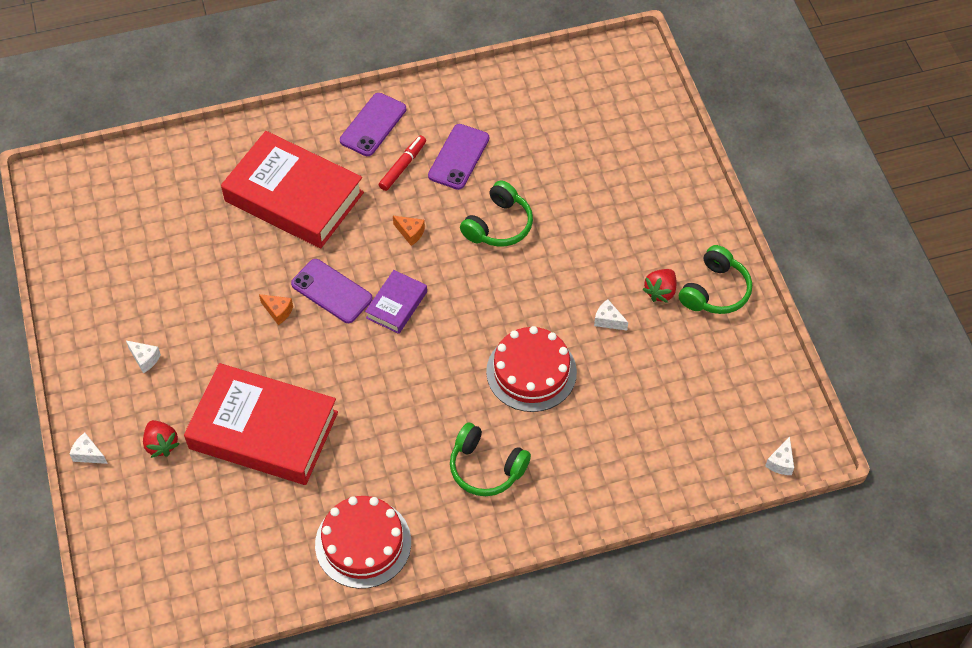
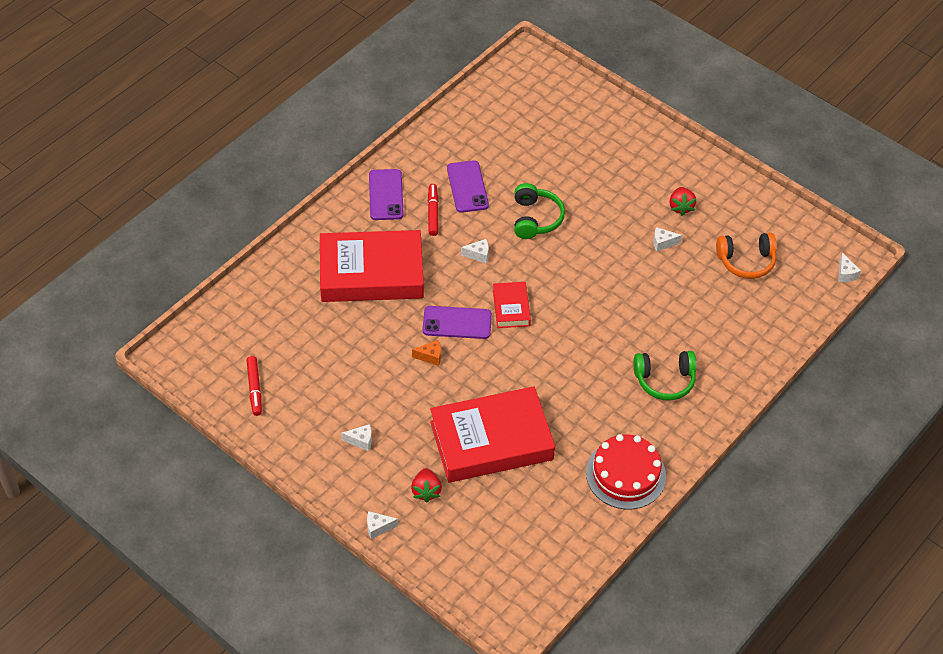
camera: 35 degrees left, 5 degrees down
red strawberry [143,420,179,458] -> red strawberry turned 60 degrees clockwise [411,468,442,502]
purple book [365,270,427,334] -> red book [493,282,531,328]
orange cheese [393,216,425,246] -> white cheese [461,239,489,263]
red cake [486,326,577,412] -> none
green headphones [679,245,752,314] -> none
none -> red marker [247,356,262,416]
none -> orange headphones [716,233,777,279]

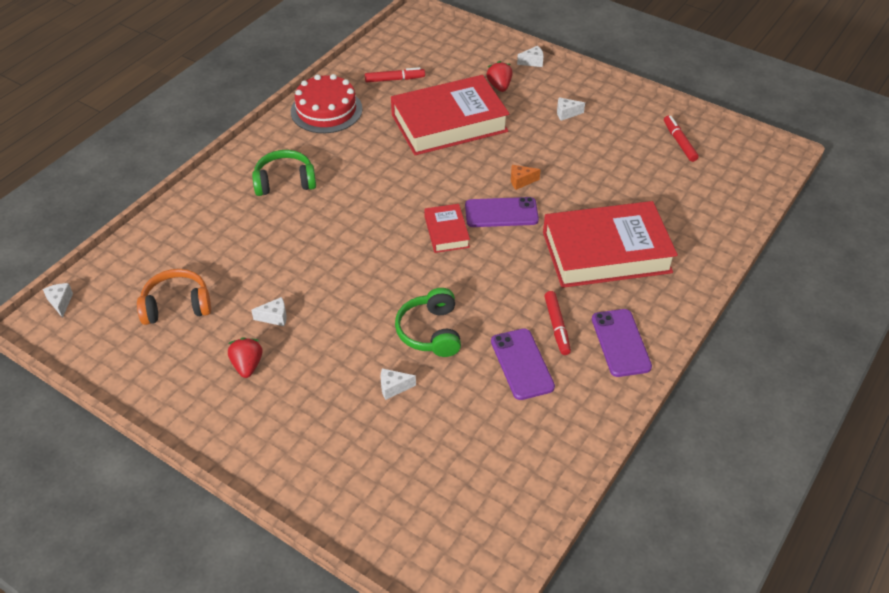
camera: 175 degrees right, 5 degrees down
white cheese [461,239,489,263] -> white cheese moved to [381,368,416,400]
none -> red marker [365,67,425,82]

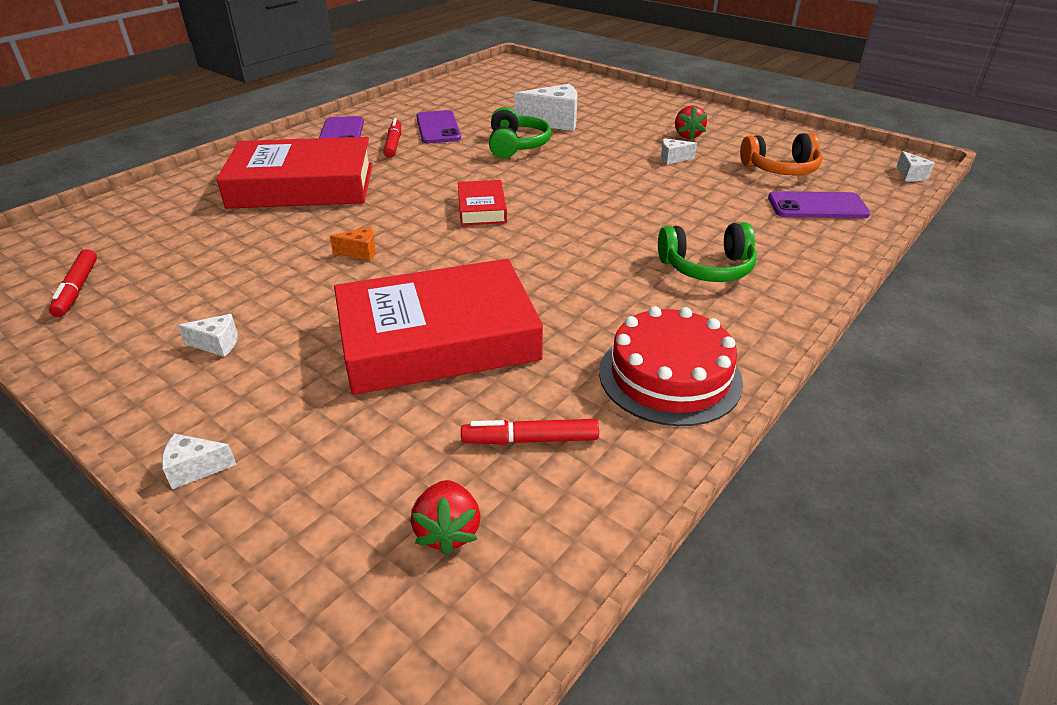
camera: 175 degrees left, 10 degrees down
white cheese [381,368,416,400] -> white cheese [514,84,578,131], size x2.04
purple phone [465,197,539,227] -> purple phone moved to [768,191,870,218]
red strawberry [486,61,513,92] -> red strawberry moved to [411,480,480,556]

